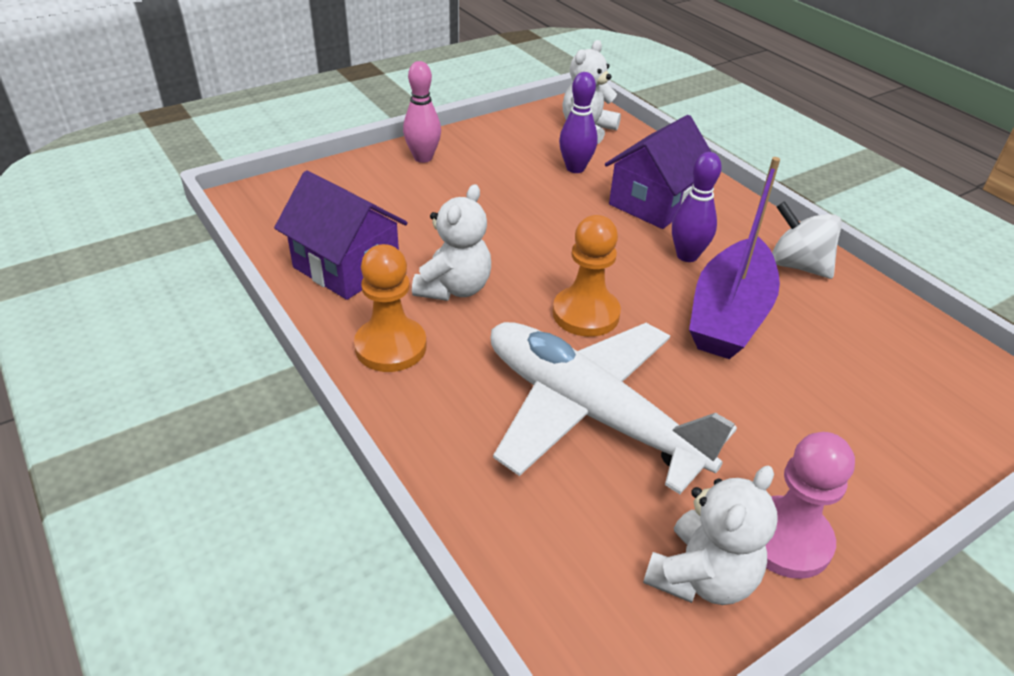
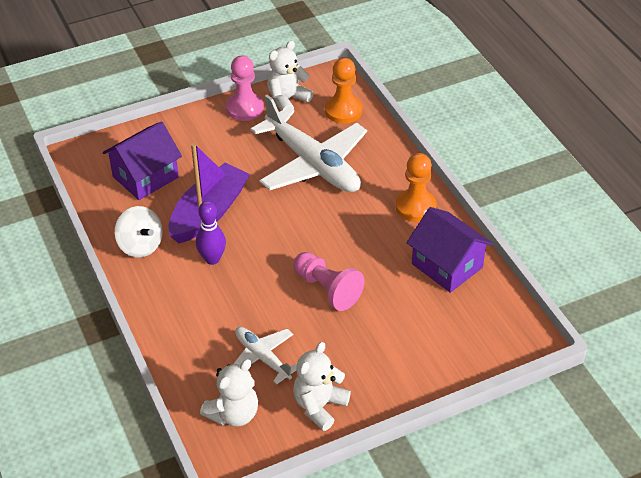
camera: 170 degrees left, 5 degrees up
pink bowling pin [403,61,441,163] -> none
white teddy bear [412,184,491,301] -> white teddy bear moved to [293,342,351,431]
orange pawn [553,215,621,337] -> orange pawn moved to [325,58,362,123]
purple bowling pin [559,72,598,173] -> white plane [233,327,297,384]
purple house [605,115,711,229] -> purple house moved to [103,121,182,200]
none -> pink pawn [293,252,365,311]

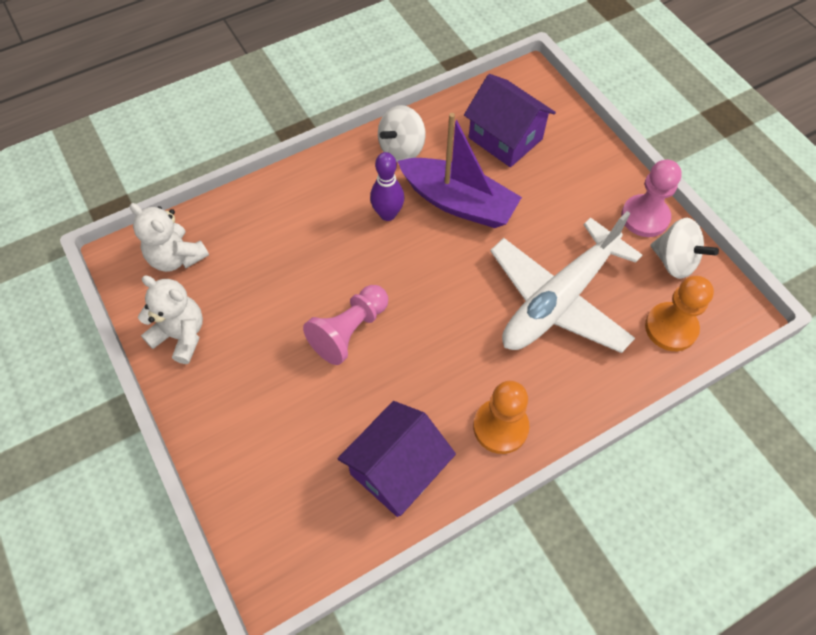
camera: 85 degrees right, 15 degrees up
white plane [233,327,297,384] -> none
white teddy bear [267,41,313,111] -> white spinning top [651,218,719,279]

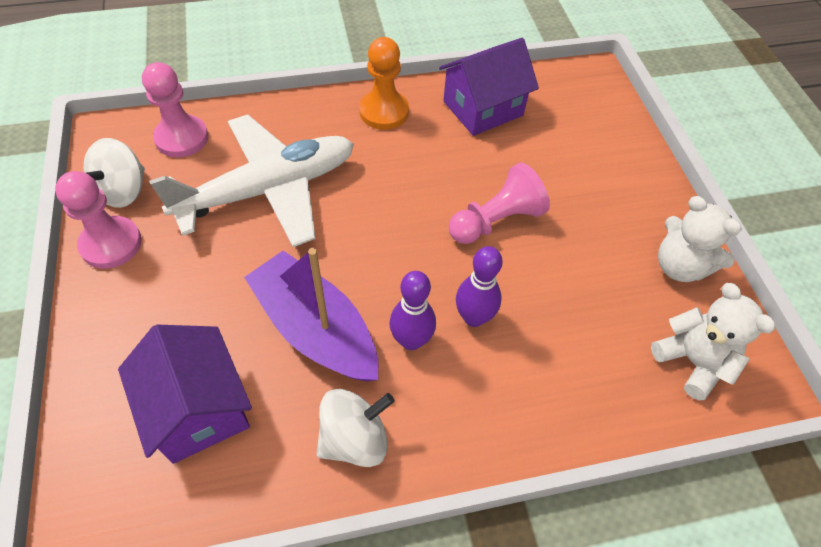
camera: 165 degrees left, 5 degrees down
orange pawn [645,276,714,351] -> pink pawn [142,62,208,158]
white spinning top [651,218,719,279] -> white spinning top turned 120 degrees counterclockwise [84,138,145,208]
none -> purple bowling pin [456,246,503,327]

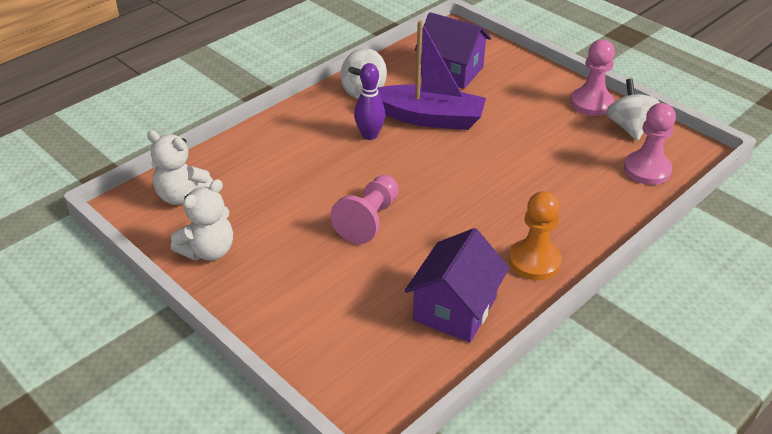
camera: 150 degrees right, 15 degrees down
white plane [149,115,354,247] -> none
purple bowling pin [456,246,503,327] -> none
white teddy bear [658,196,742,282] -> white teddy bear turned 120 degrees clockwise [171,179,233,261]

